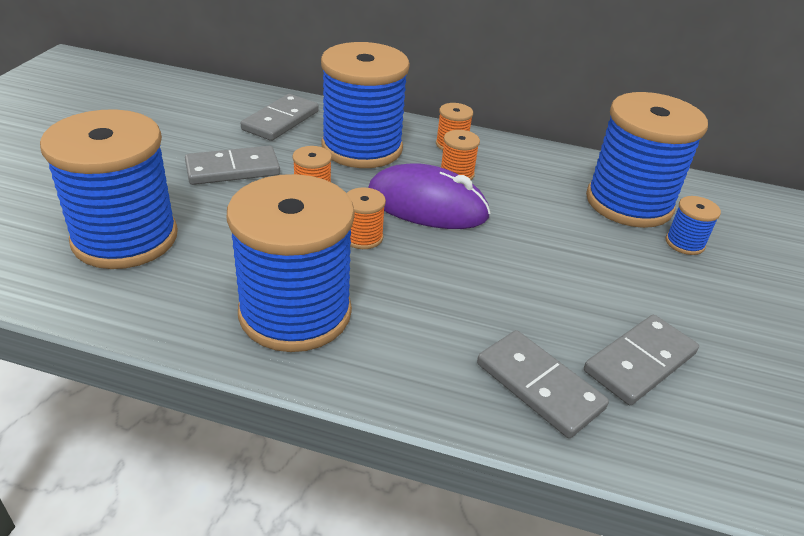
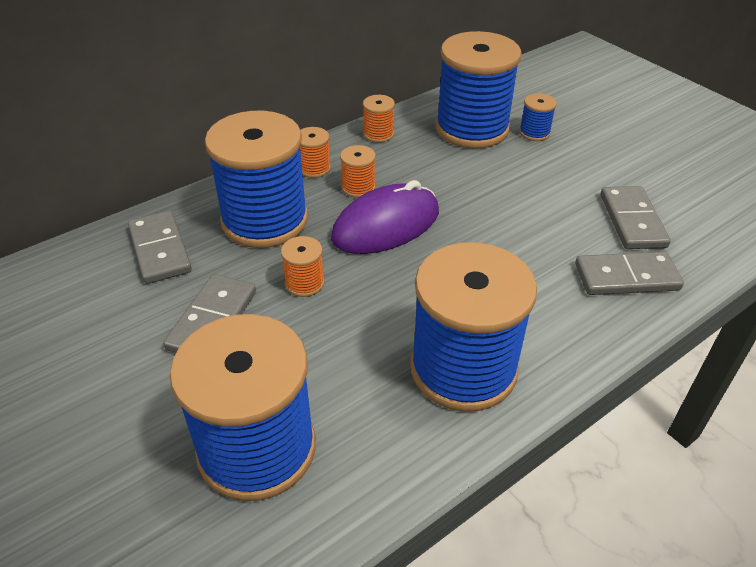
camera: 50 degrees left, 5 degrees up
orange spool [347,188,386,249] -> orange spool moved to [363,95,395,143]

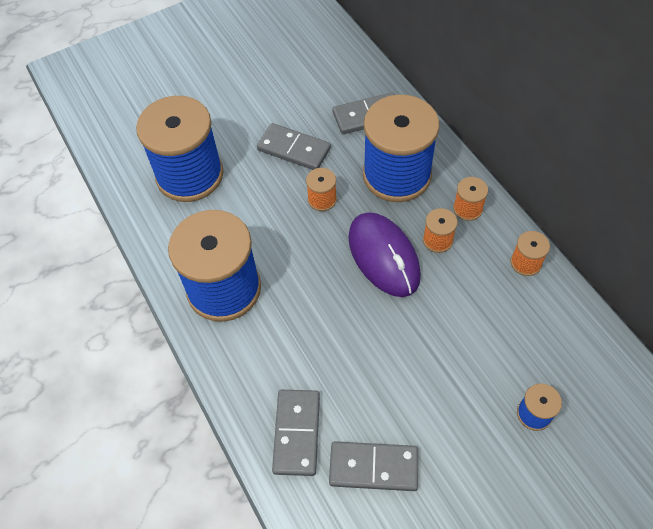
camera: 100 degrees right, 15 degrees up
blue spool [435,31,521,149] -> none

